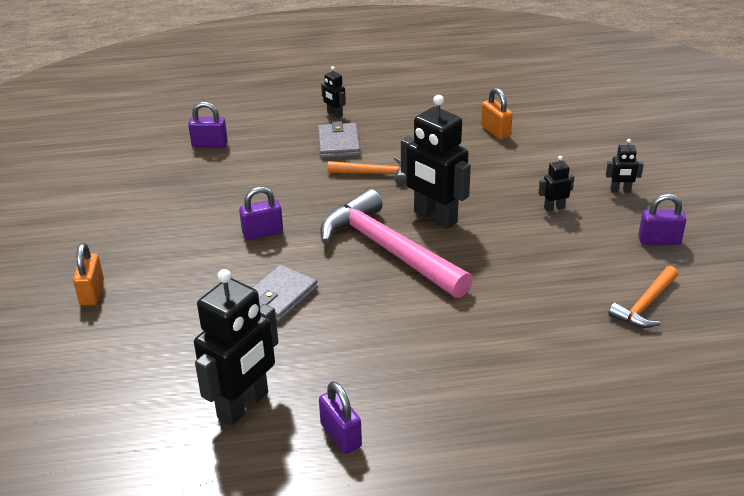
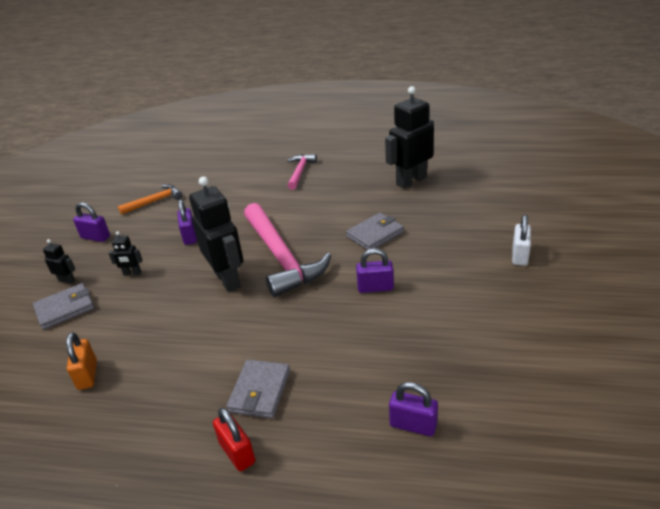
camera: 160 degrees left, 0 degrees up
orange padlock [73,243,104,306] -> white padlock [512,215,531,266]
purple padlock [319,381,362,454] -> purple padlock moved to [178,200,197,245]
black robot [321,66,346,118] -> red padlock [213,408,255,472]
orange hammer [327,157,406,184] -> none
none -> grey wallet [33,283,94,330]
none -> pink hammer [287,154,317,190]

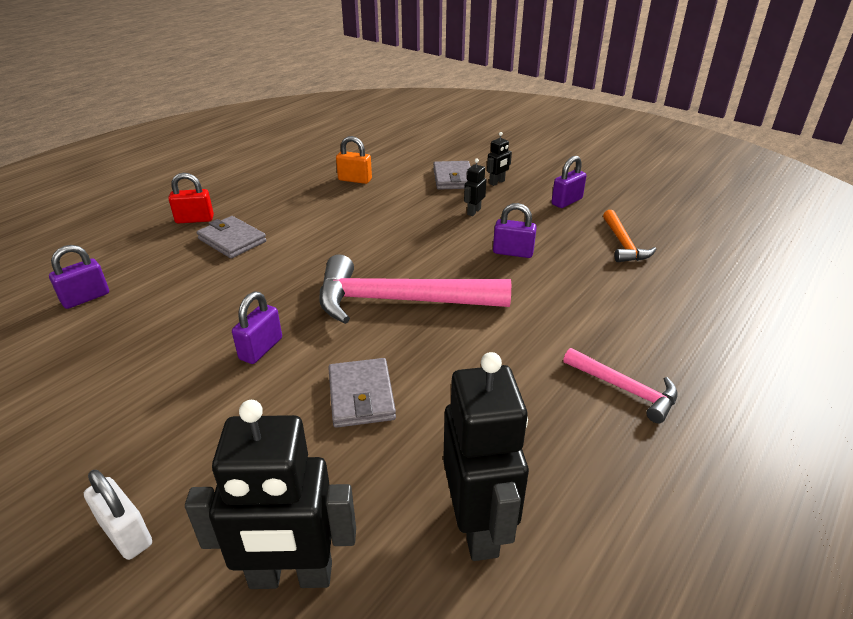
camera: 115 degrees right, 0 degrees up
black robot [189,177,244,292] -> black robot moved to [185,400,356,589]

